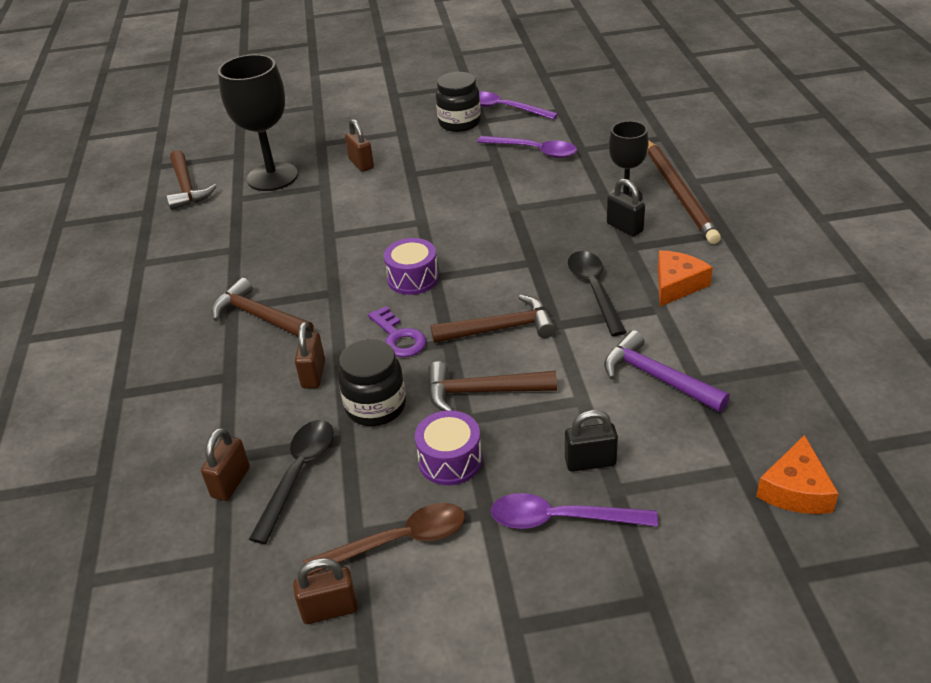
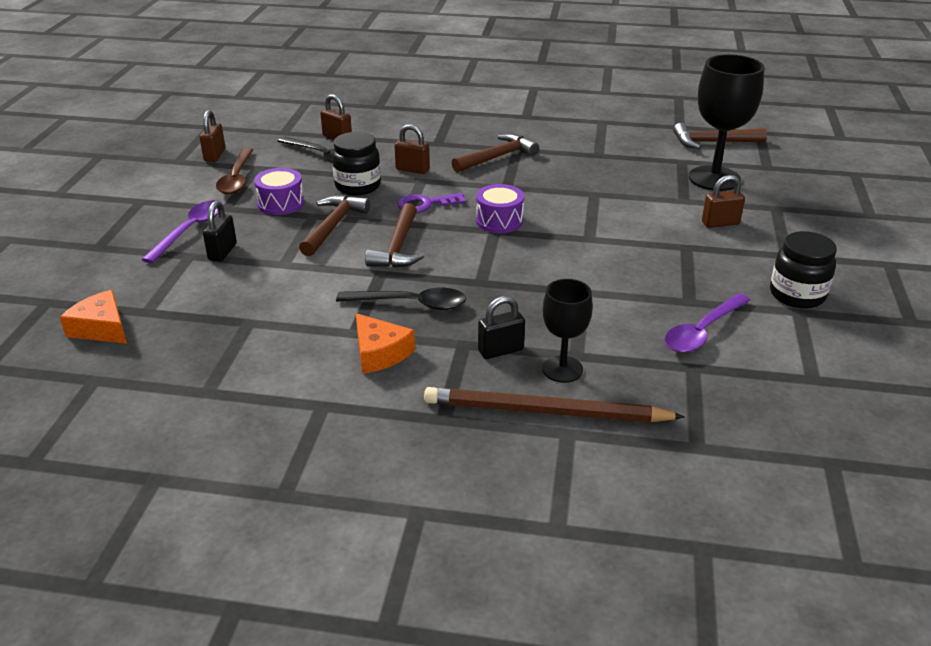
camera: 105 degrees right, 5 degrees down
purple spoon [479,92,558,120] -> none
purple hammer [604,330,730,412] -> none

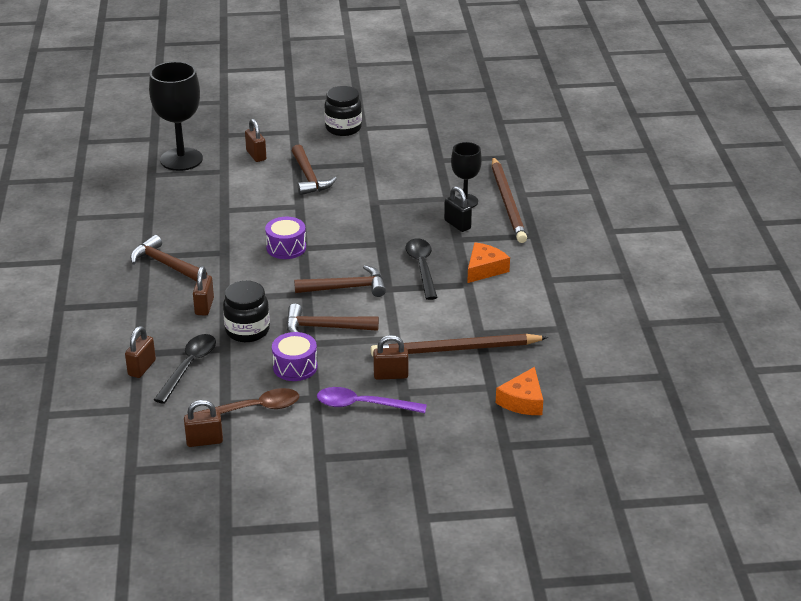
camera: 105 degrees left, 0 degrees up
black padlock [203,201,237,262] -> brown padlock [373,335,408,380]
purple key [397,193,466,213] -> none
purple spoon [665,293,750,353] -> none
brown hammer [673,123,767,149] -> brown hammer moved to [292,145,337,195]
none -> brown pencil [371,334,548,356]

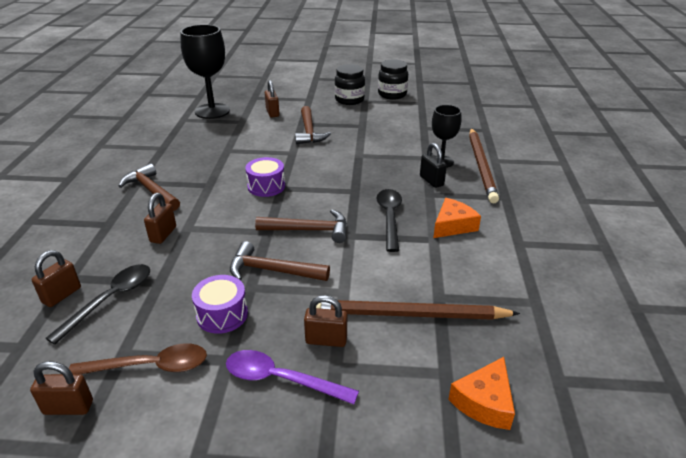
camera: 10 degrees right, 0 degrees up
black jar [223,281,270,342] -> black jar moved to [378,60,408,100]

